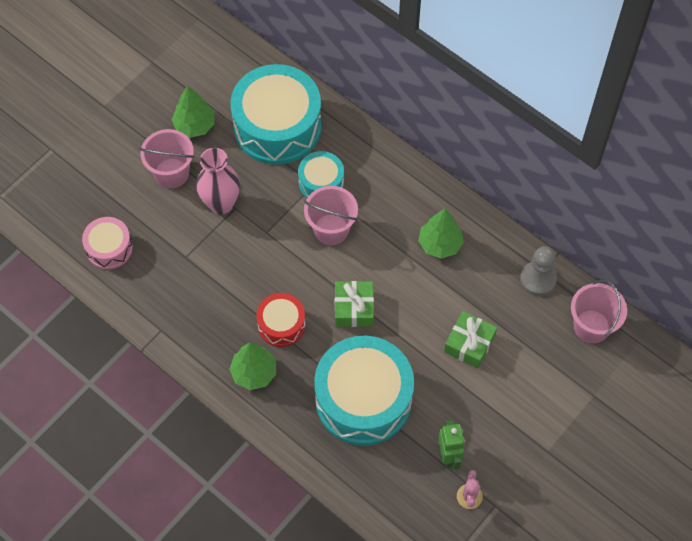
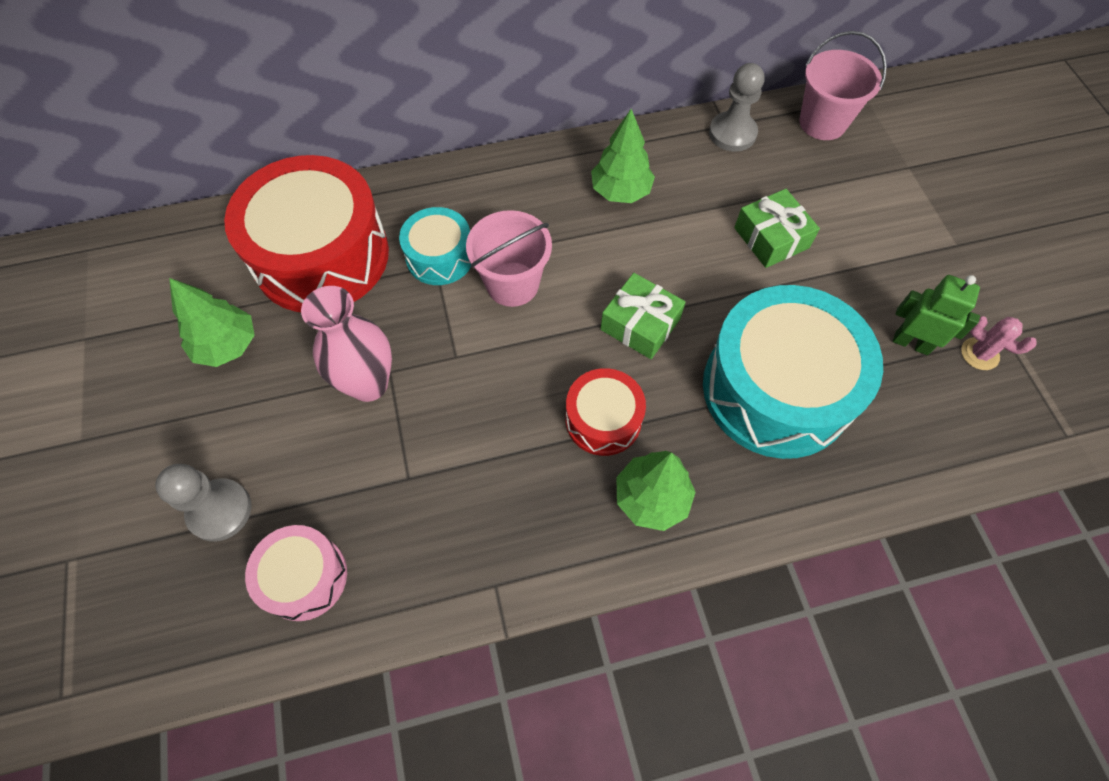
camera: 55 degrees left, 0 degrees up
pink bucket [139,129,194,189] -> none
turquoise drum [230,64,322,165] -> red drum [224,155,389,312]
none -> grey pawn [155,464,251,542]

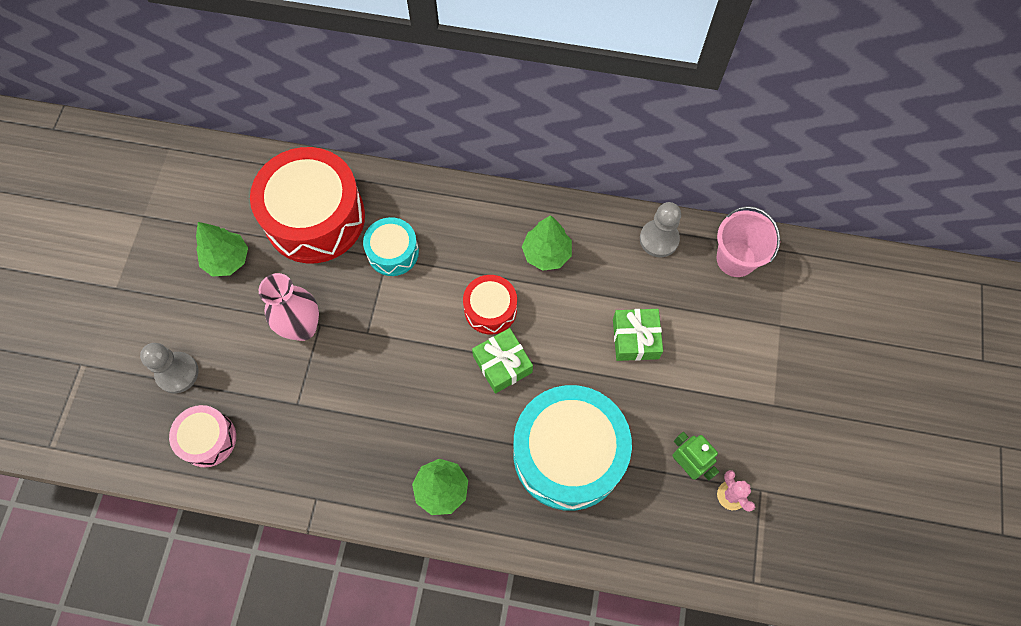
camera: 25 degrees right, 5 degrees up
pink bucket [466,210,552,307] -> none
red drum [566,368,646,456] -> red drum moved to [463,275,517,335]

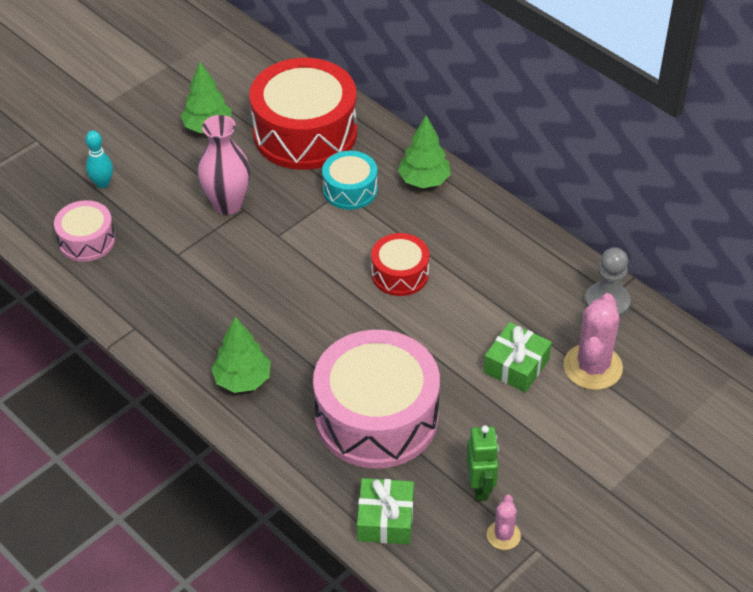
camera: 35 degrees right, 20 degrees down
grey pawn [140,343,199,393] -> turquoise bowling pin [86,131,113,188]
green gift [472,328,533,393] -> green gift moved to [357,478,414,544]
turquoise drum [513,385,632,511] -> pink drum [313,330,440,468]
green tree [522,215,572,271] -> green tree moved to [398,115,451,188]
pink bucket [716,206,780,277] -> none
none -> pink cactus [563,293,623,390]

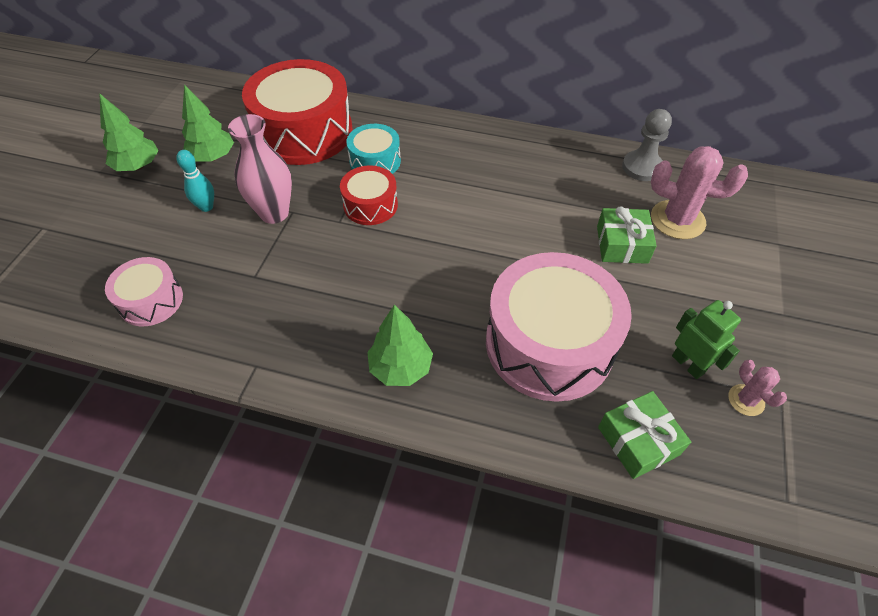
camera: 30 degrees left, 5 degrees up
turquoise bowling pin [86,131,113,188] -> turquoise bowling pin moved to [176,150,214,212]
red drum [371,233,429,296] -> red drum moved to [340,165,398,225]
green tree [398,115,451,188] -> green tree moved to [99,93,159,171]
pink cactus [563,293,623,390] -> pink cactus turned 60 degrees counterclockwise [651,146,748,239]

